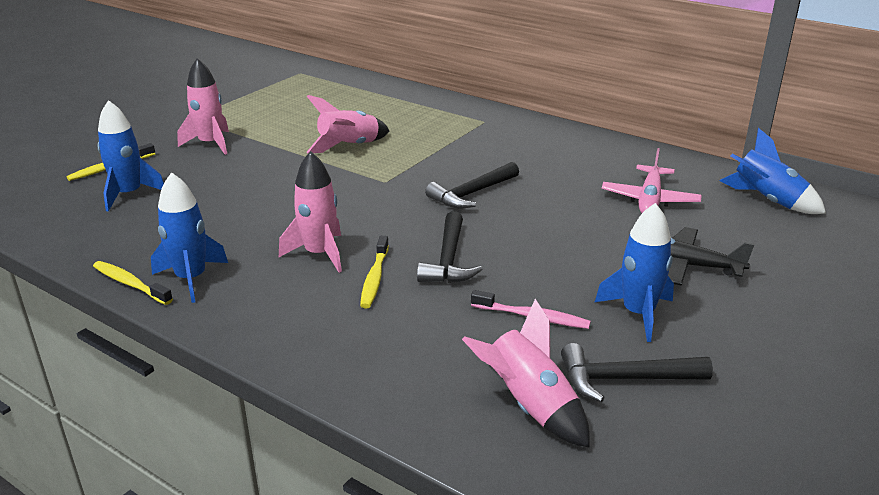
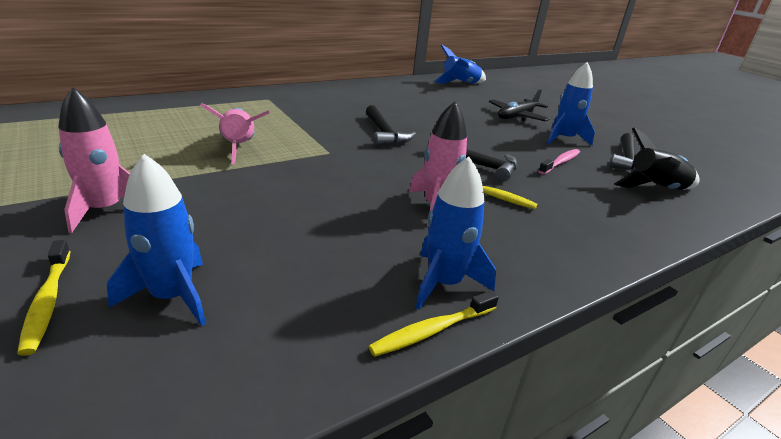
camera: 70 degrees left, 0 degrees up
pink rocket [462,299,590,448] -> black rocket [614,127,700,190]
pink plane [602,148,702,213] -> none

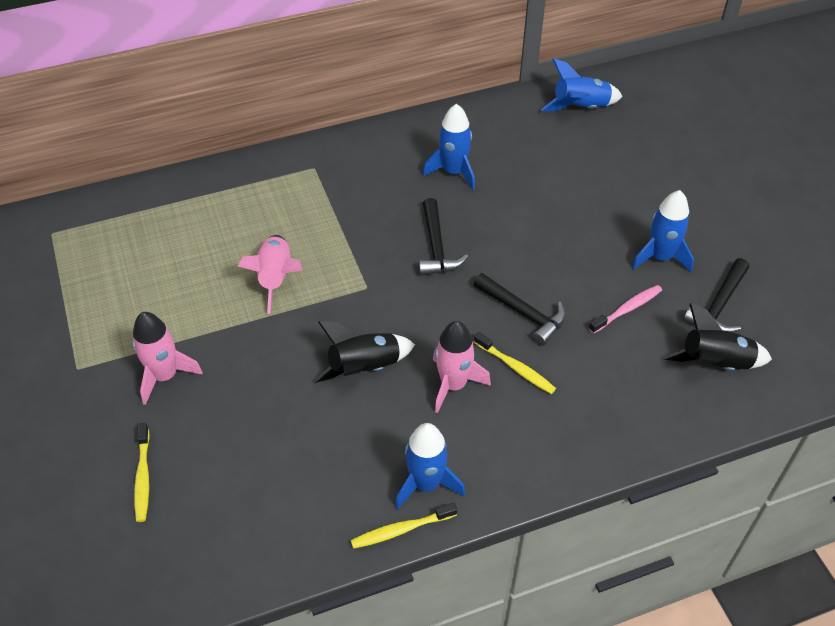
camera: 15 degrees right, 20 degrees up
blue rocket [107,154,206,326] -> blue rocket moved to [423,104,475,190]
black plane [489,89,550,121] -> none
none -> black rocket [314,321,415,383]

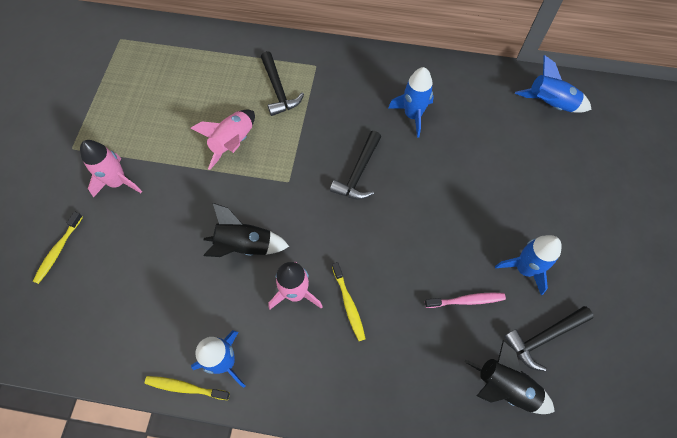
camera: 30 degrees right, 15 degrees up
black hammer [473,273,566,346] -> black hammer moved to [261,51,304,116]

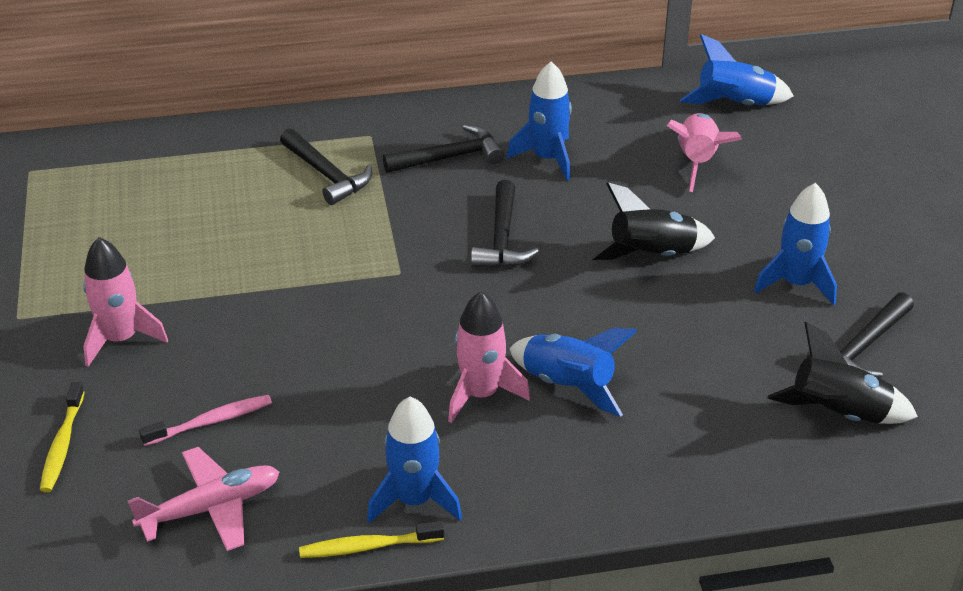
camera: 20 degrees left, 25 degrees down
pink rocket [191,110,255,170] -> pink rocket moved to [667,113,742,192]
black rocket [204,203,289,257] -> black rocket moved to [591,183,715,260]
yellow toothbrush [332,262,366,341] -> blue rocket [509,328,637,417]
pink toothbrush [425,293,506,308] -> pink toothbrush moved to [139,395,272,446]
none -> pink plane [128,447,279,551]
none -> black hammer [383,125,505,173]

